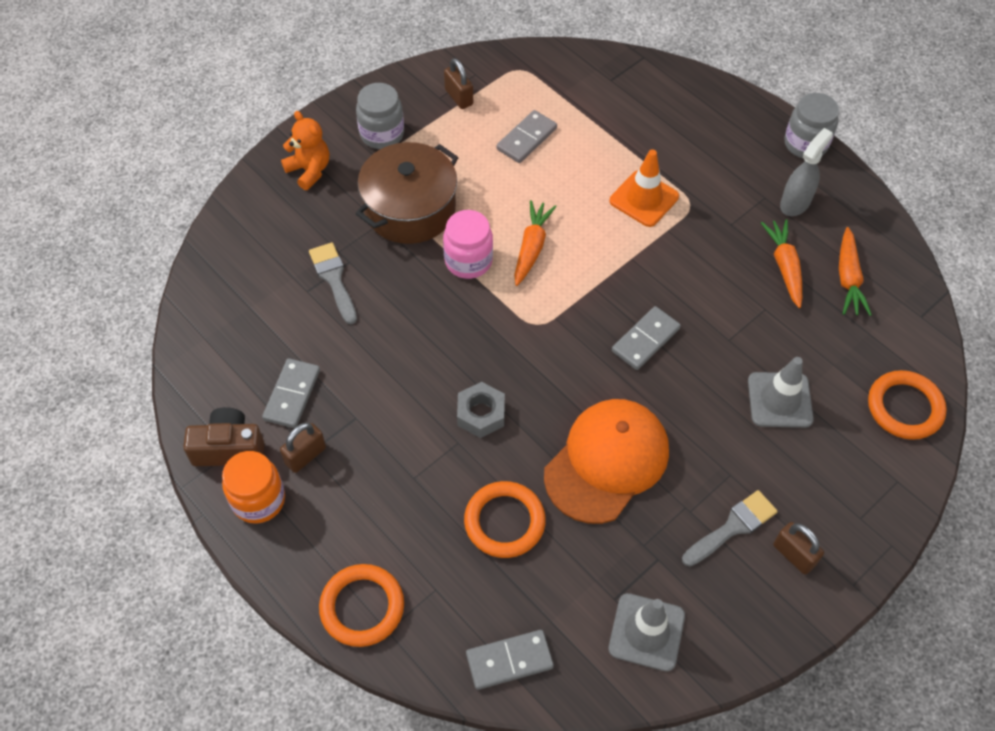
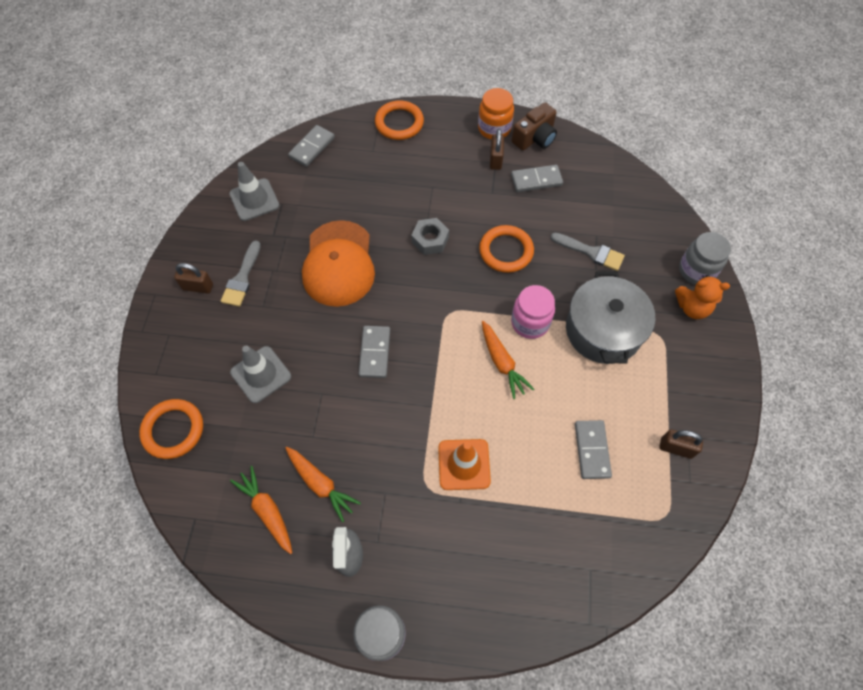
camera: 140 degrees right, 5 degrees up
grey domino [262,358,320,428] -> grey domino turned 75 degrees counterclockwise [511,165,563,192]
grey jar [356,83,404,149] -> grey jar moved to [679,232,731,285]
brown pot [356,142,459,244] -> grey pot [566,271,655,364]
orange ring [464,481,546,558] -> orange ring moved to [479,225,534,273]

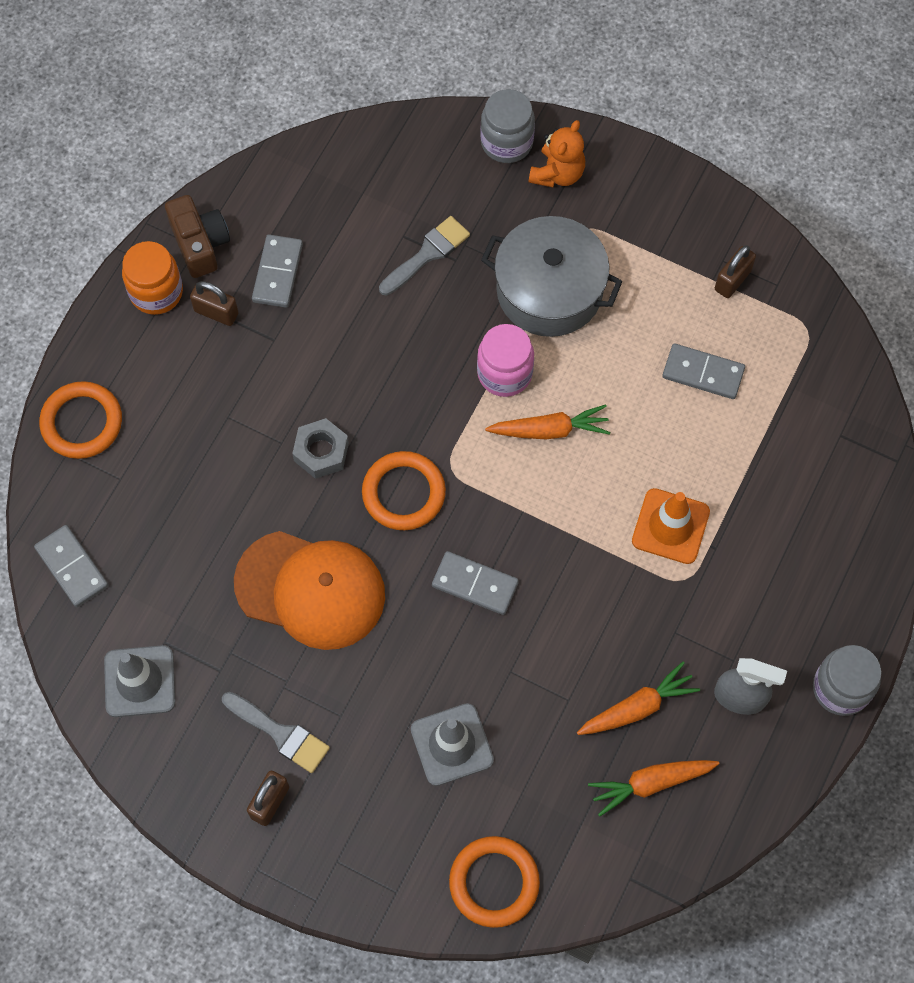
camera: 70 degrees left, 5 degrees up
orange ring [479,225,534,273] -> orange ring moved to [362,451,446,530]

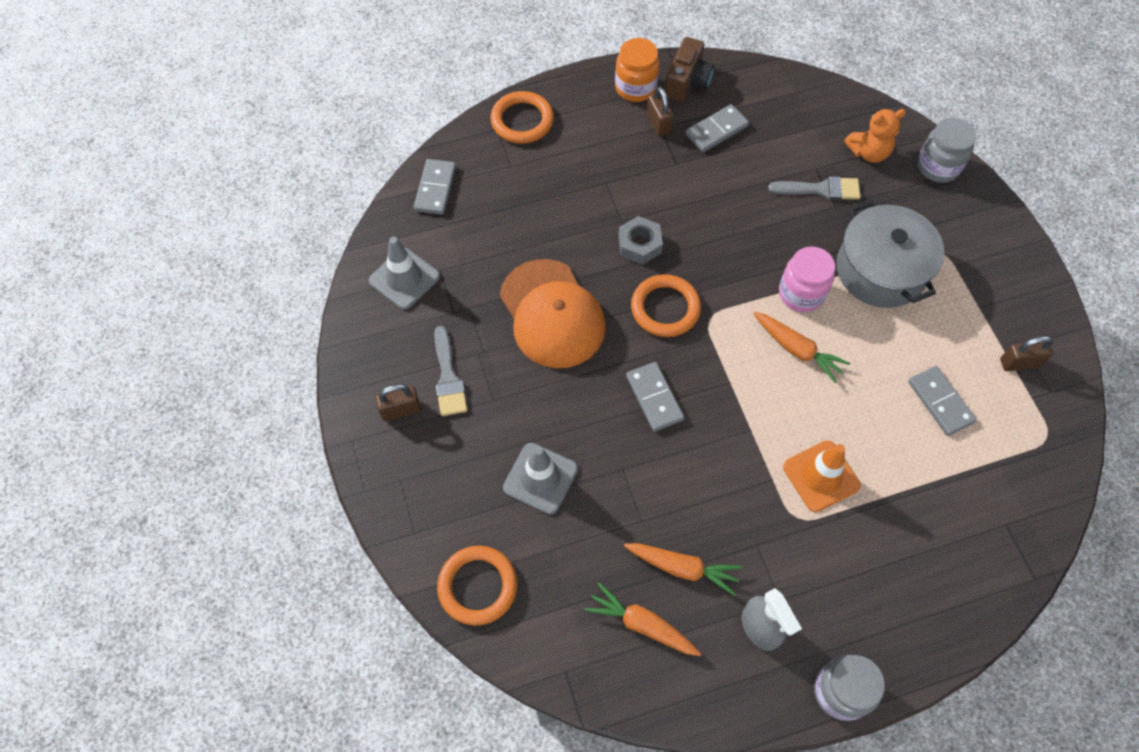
camera: 45 degrees right, 5 degrees down
orange teddy bear [529,120,585,187] -> orange teddy bear moved to [844,109,906,163]

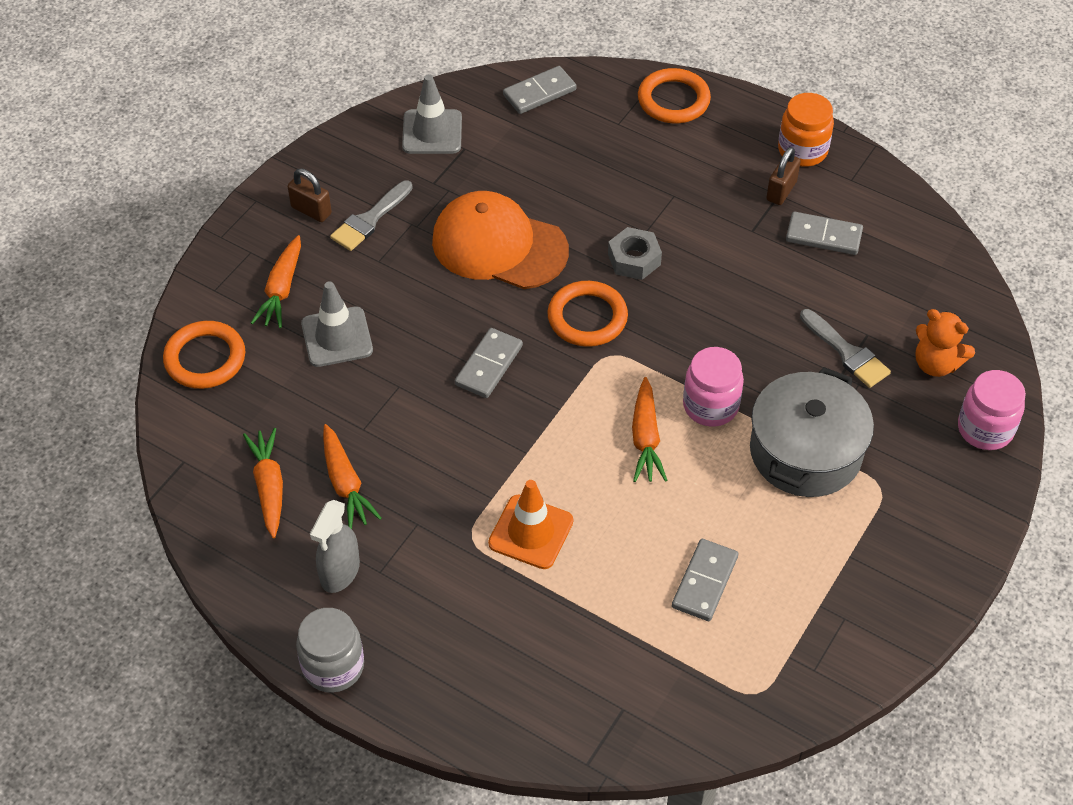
camera: 50 degrees right, 10 degrees down
orange cap [500,259,606,368] -> orange cap turned 90 degrees clockwise [432,191,569,289]
brown camera [664,37,714,102] -> none
grey jar [917,118,976,183] -> pink jar [958,370,1026,450]
brown padlock [1000,336,1053,371] -> none
none -> orange carrot [251,235,301,328]

